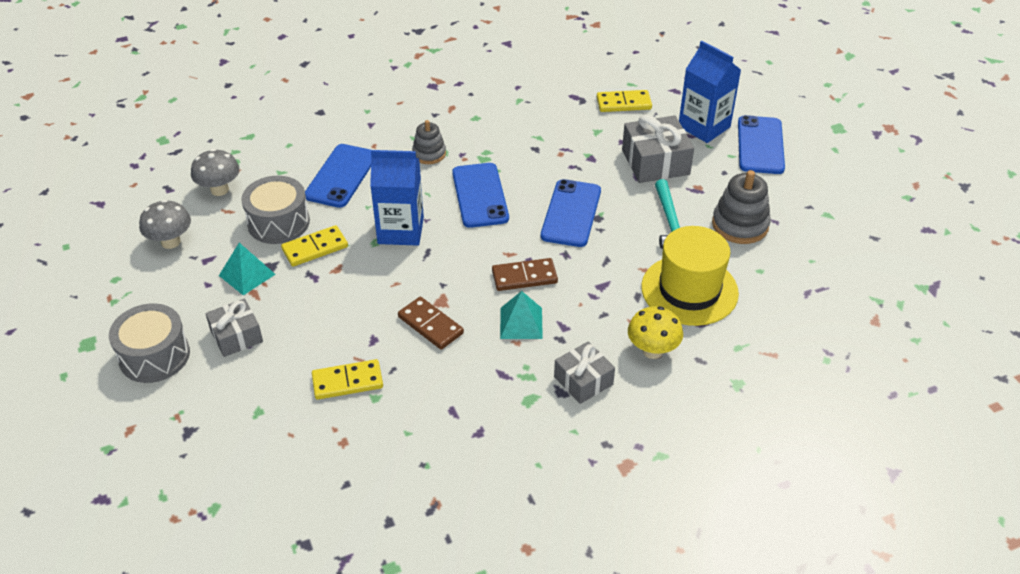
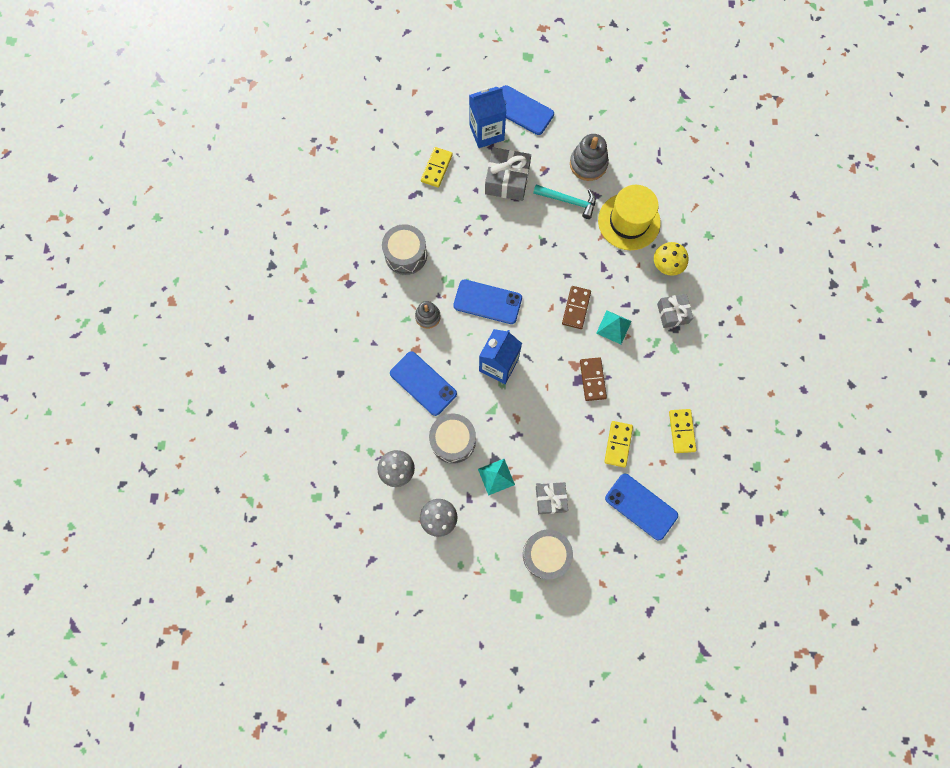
camera: 65 degrees left, 30 degrees up
yellow domino [281,225,348,267] -> yellow domino moved to [669,409,696,453]
brown domino [398,297,464,350] -> brown domino turned 75 degrees counterclockwise [580,357,607,401]
blue phone [541,179,601,247] -> blue phone moved to [605,474,678,540]
none -> grey drum [382,224,427,275]

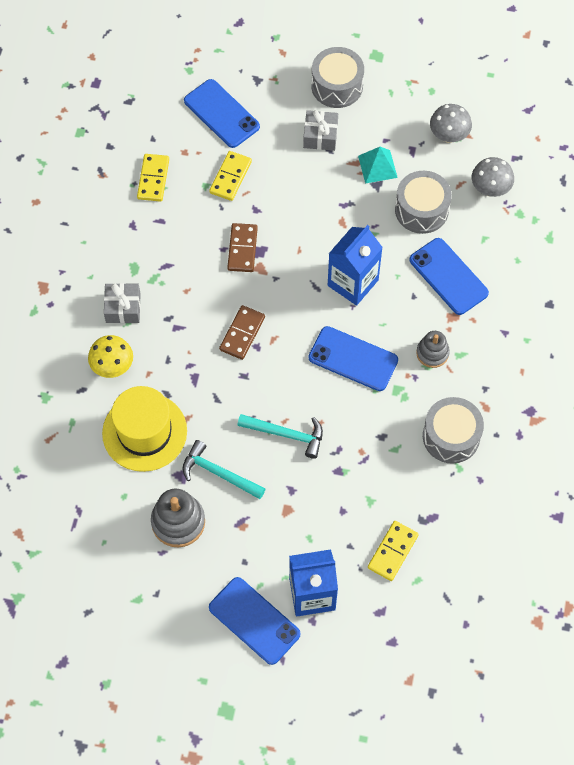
camera: 170 degrees left, 10 degrees down
grey gift [485,147,531,201] -> none
turquoise pyramid [596,310,632,344] -> none
none -> turquoise hammer [237,414,323,459]

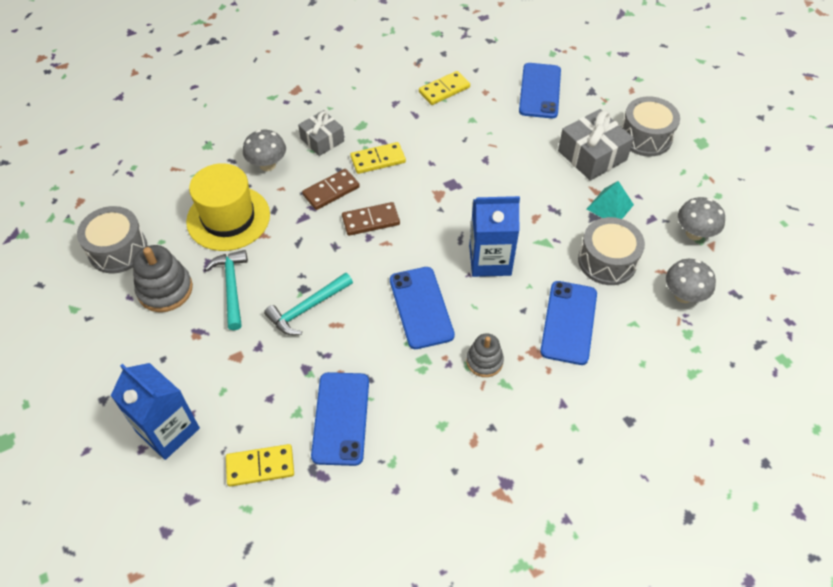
camera: 50 degrees right, 10 degrees down
yellow mushroom [88,335,133,378] -> grey mushroom [243,130,286,171]
yellow domino [209,151,252,201] -> yellow domino moved to [350,142,406,174]
blue phone [209,577,301,665] -> blue phone moved to [311,372,369,466]
brown domino [227,223,258,272] -> brown domino moved to [302,169,360,210]
turquoise hammer [237,414,323,459] -> turquoise hammer turned 75 degrees clockwise [264,272,353,335]
grey gift [303,110,338,151] -> grey gift [558,109,634,181], size x1.54
grey drum [423,397,484,464] -> grey drum moved to [77,206,147,273]

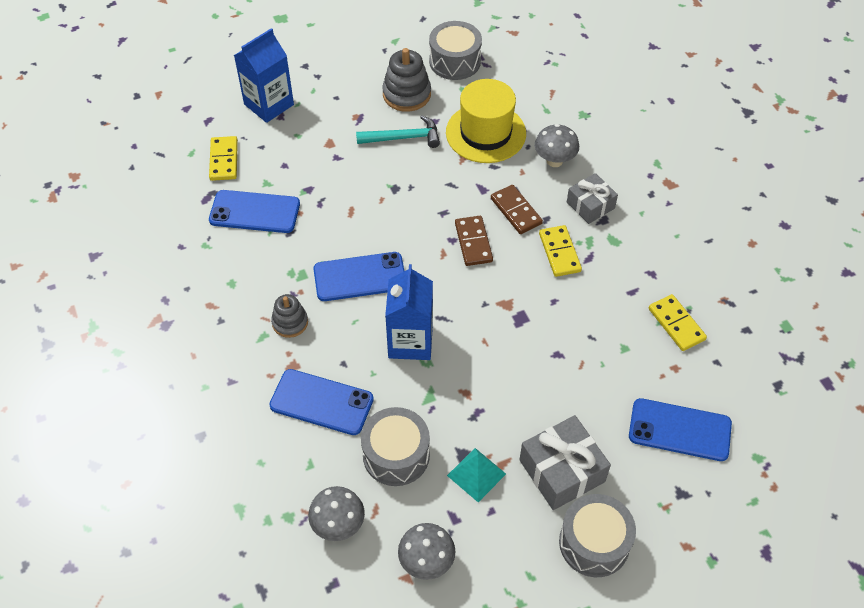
camera: 95 degrees right, 0 degrees up
turquoise hammer [264,272,353,335] -> none

